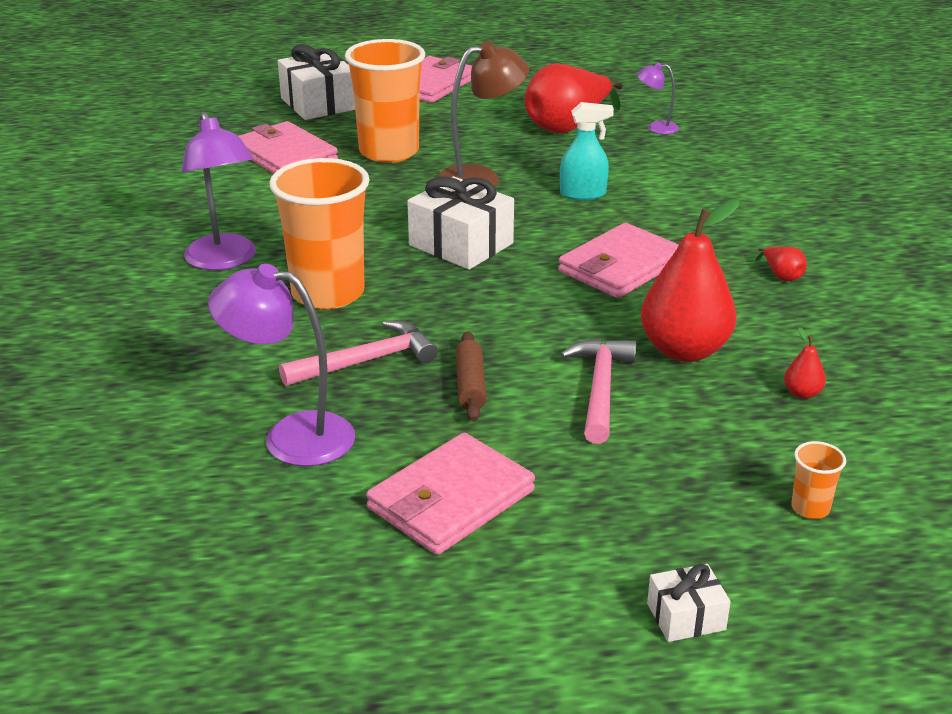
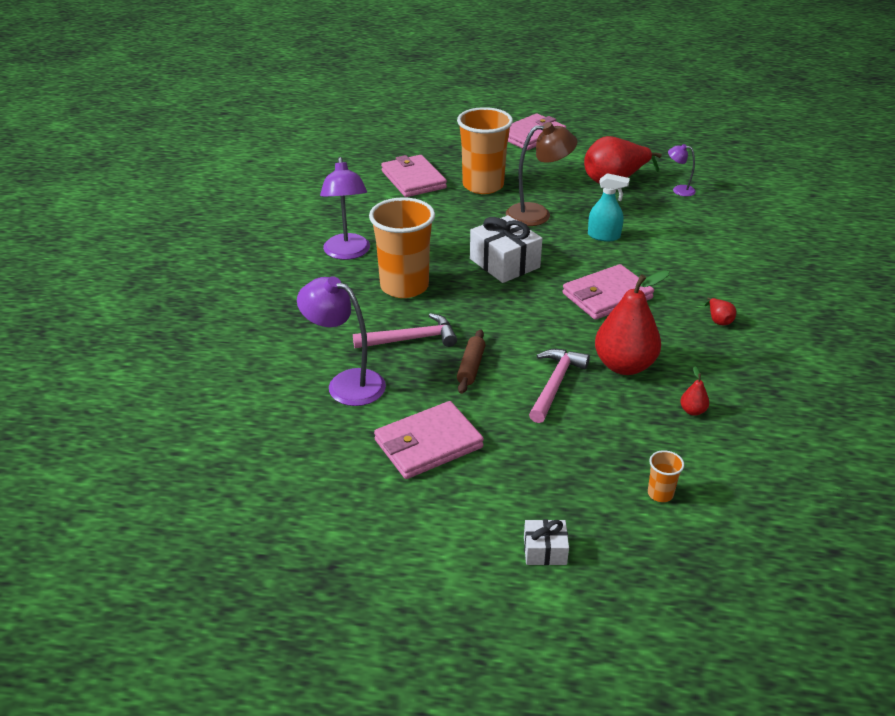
camera: 15 degrees right, 5 degrees up
white gift [278,44,355,120] -> none

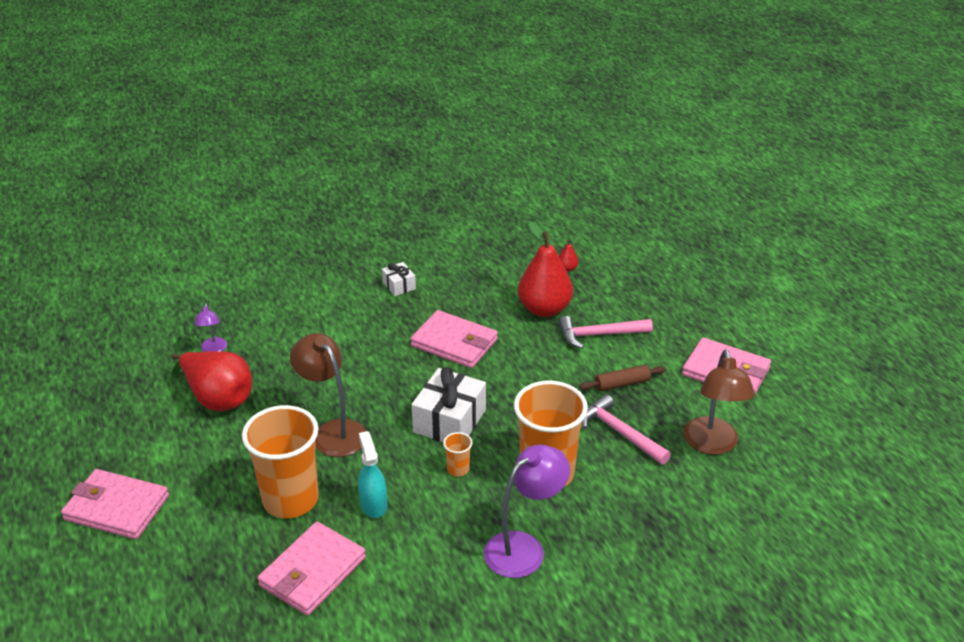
camera: 120 degrees left, 0 degrees up
purple lamp [297,276,386,406] -> brown lamp [684,349,755,455]
white gift [524,519,569,565] -> white gift moved to [382,262,416,296]
turquoise spray bottle [588,173,630,241] -> turquoise spray bottle moved to [358,431,387,518]
orange cup [648,450,684,502] -> orange cup moved to [443,432,472,477]
red pear [705,298,736,325] -> none

